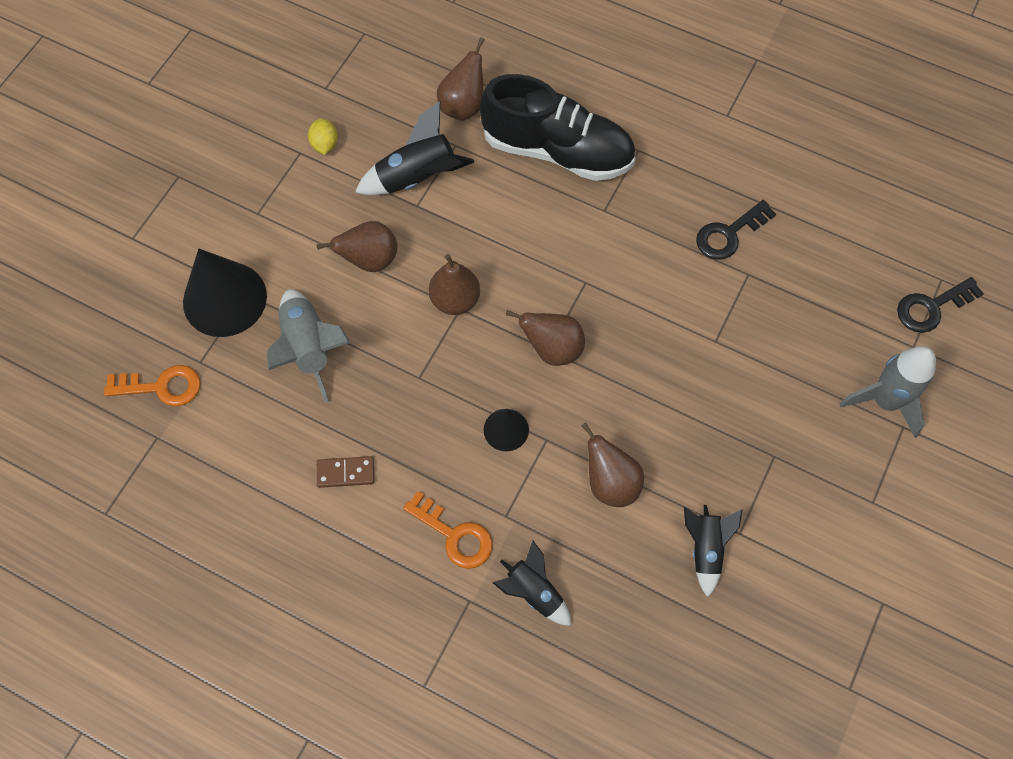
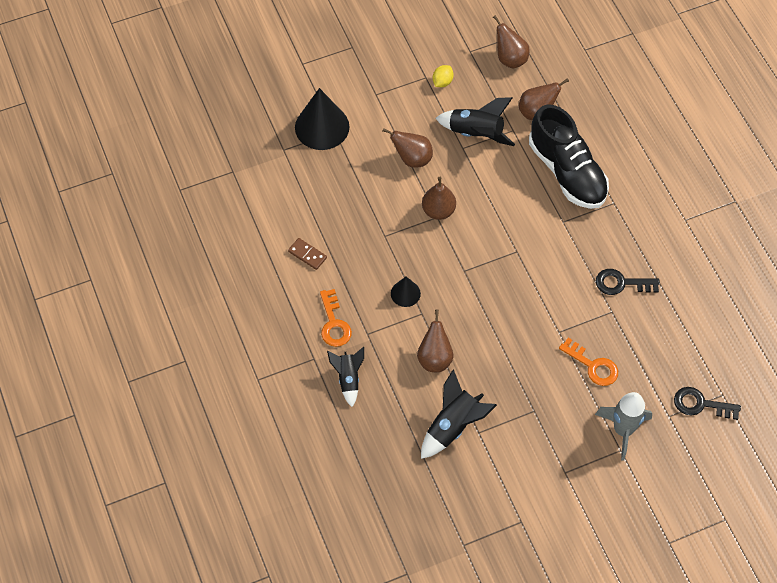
camera: 40 degrees right, 5 degrees down
orange key [104,365,201,406] -> orange key moved to [559,338,618,386]
grey rocket [267,289,350,402] -> none
brown pear [506,310,585,366] -> brown pear moved to [493,15,530,69]
black rocket [684,505,743,597] -> black rocket [421,370,497,459], size x1.51

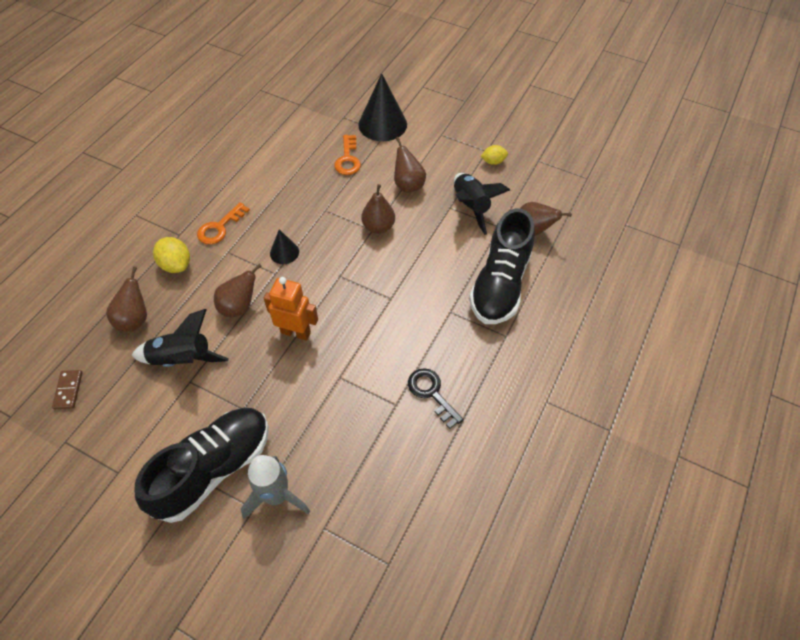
camera: 50 degrees right, 5 degrees down
brown domino [288,238,327,270] -> brown domino moved to [52,370,83,409]
black rocket [327,347,364,407] -> yellow lemon [153,237,190,273]
brown pear [493,15,530,69] -> brown pear moved to [106,266,147,332]
orange key [559,338,618,386] -> orange key moved to [334,135,361,175]
black key [674,387,741,420] -> none
none -> black shoe [135,408,269,523]
none -> orange robot [264,277,318,341]

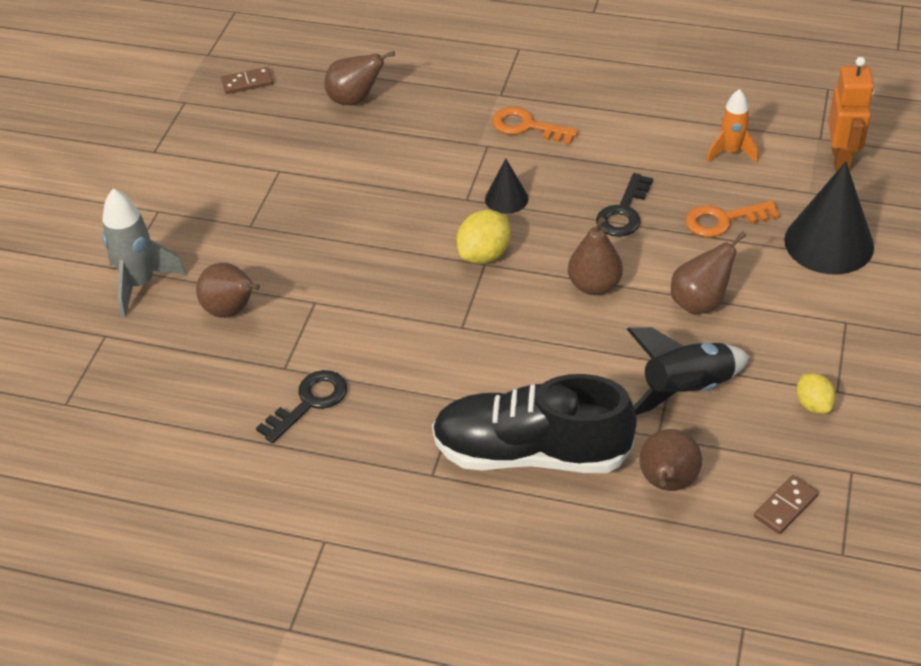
camera: 80 degrees right, 10 degrees down
black rocket [131,309,229,367] -> none
black shoe [135,408,269,523] -> none
yellow lemon [153,237,190,273] -> yellow lemon moved to [457,210,511,264]
brown pear [214,264,262,317] -> brown pear moved to [196,263,260,318]
orange robot [264,277,318,341] -> orange robot moved to [828,57,874,172]
none -> black key [596,173,653,237]
none -> orange rocket [707,89,758,162]
none -> brown domino [754,475,818,534]

